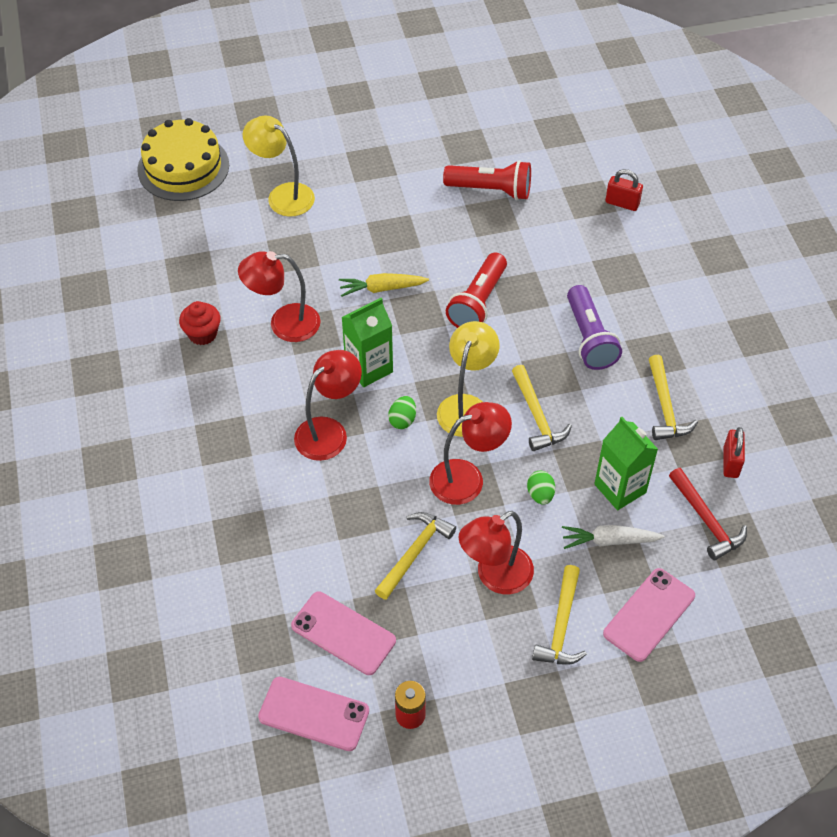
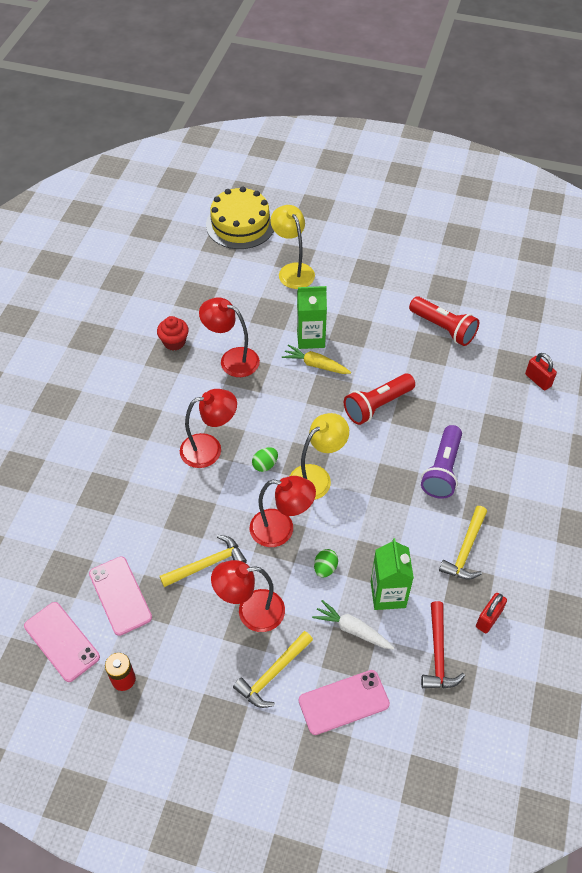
camera: 30 degrees right, 0 degrees up
green carton [342,298,393,387] -> green carton moved to [297,286,327,349]
yellow hammer [512,365,572,451] -> none

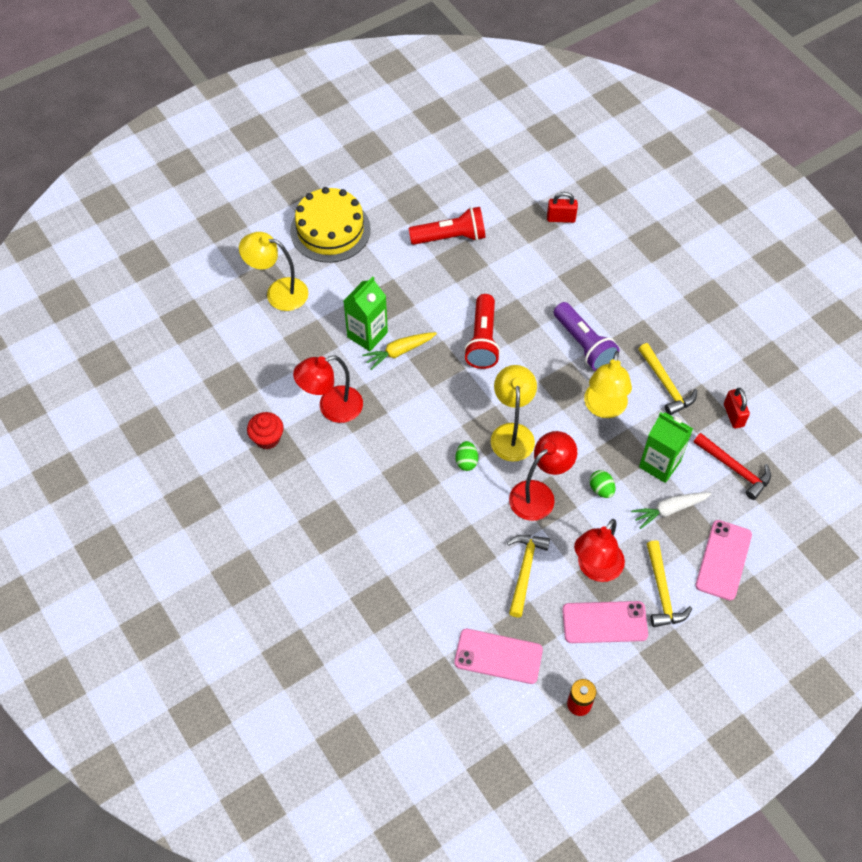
camera: 50 degrees left, 5 degrees up
pink phone [24,602,100,682] -> pink phone moved to [562,601,648,643]
red lamp [180,389,237,468] -> none
yellow cake [206,187,274,249] -> yellow cake moved to [290,187,371,263]
none -> yellow lamp [584,351,632,418]

